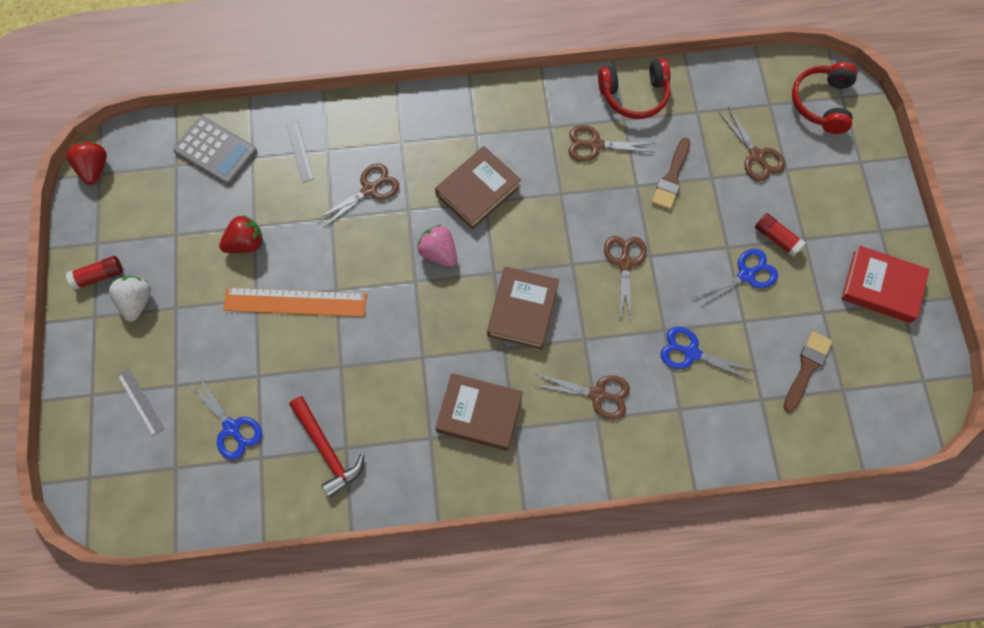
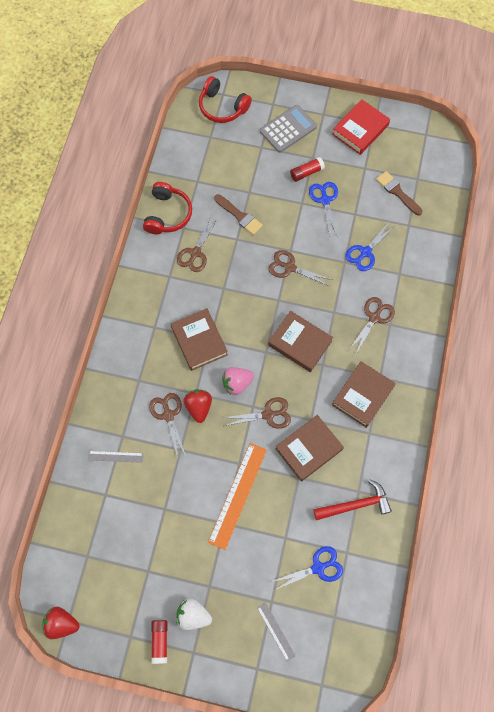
camera: 70 degrees left, 0 degrees up
grey ruler [118,369,165,436] -> grey ruler turned 75 degrees clockwise [257,602,296,661]
grey calculator [173,116,257,185] -> grey calculator moved to [260,105,317,153]
red strawberry [219,215,263,253] -> red strawberry moved to [183,389,212,423]
brown scissors [719,107,785,182] -> brown scissors moved to [222,397,291,429]
none -> brown book [275,415,344,481]

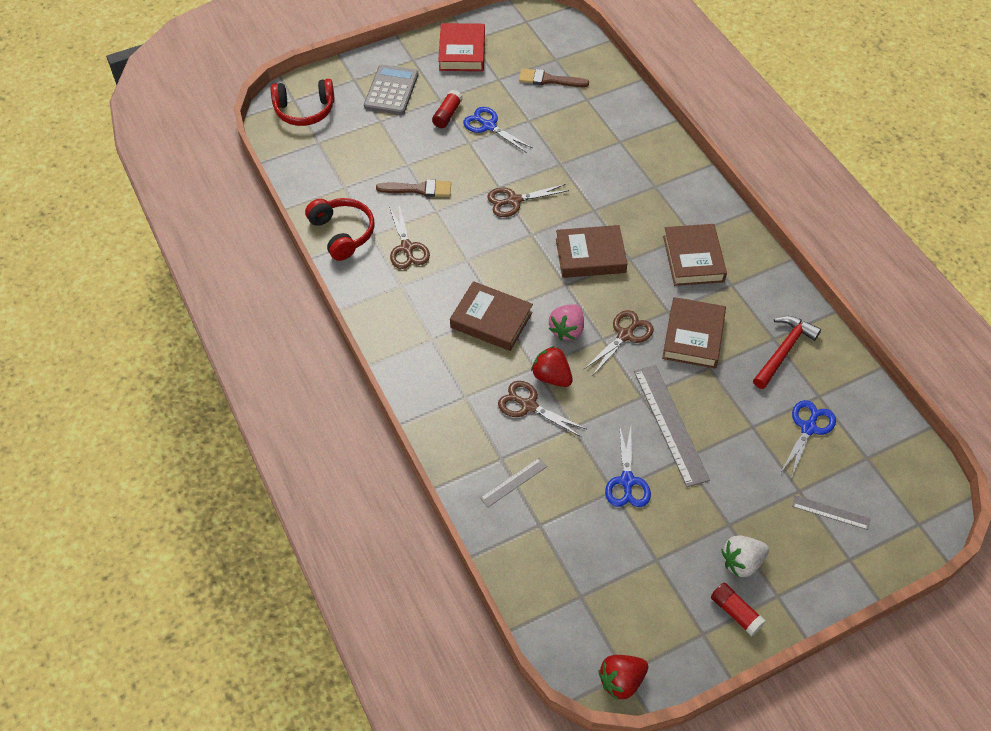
camera: 40 degrees left, 15 degrees down
orange ruler [208,443,267,550] -> grey ruler [634,365,710,487]
blue scissors [345,221,396,271] -> blue scissors moved to [605,424,651,507]
brown scissors [349,297,395,354] -> none

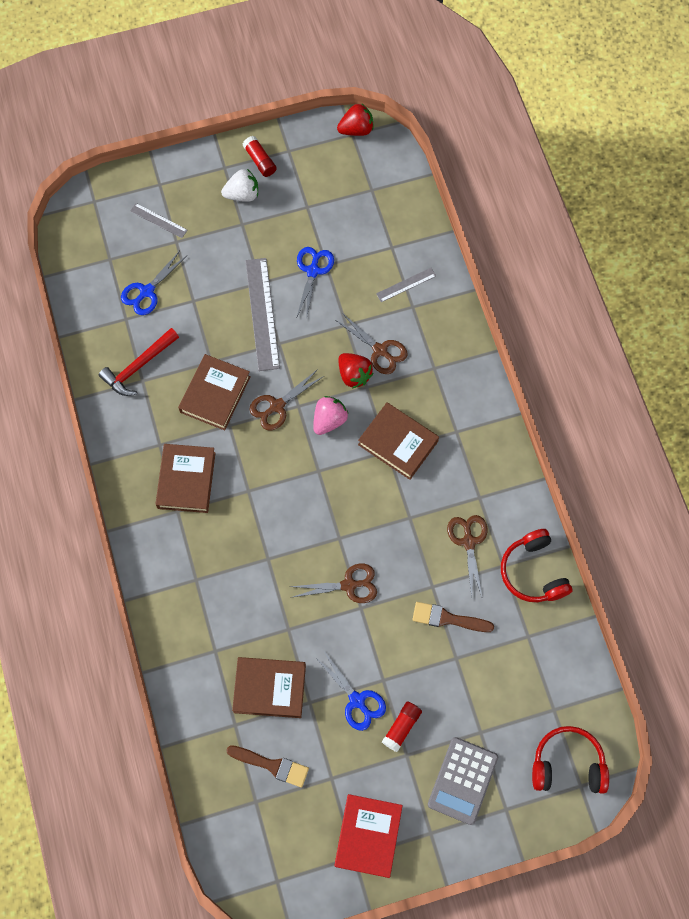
camera: 170 degrees left, 15 degrees up
brown book [556,225,628,278] -> brown book moved to [232,657,306,718]

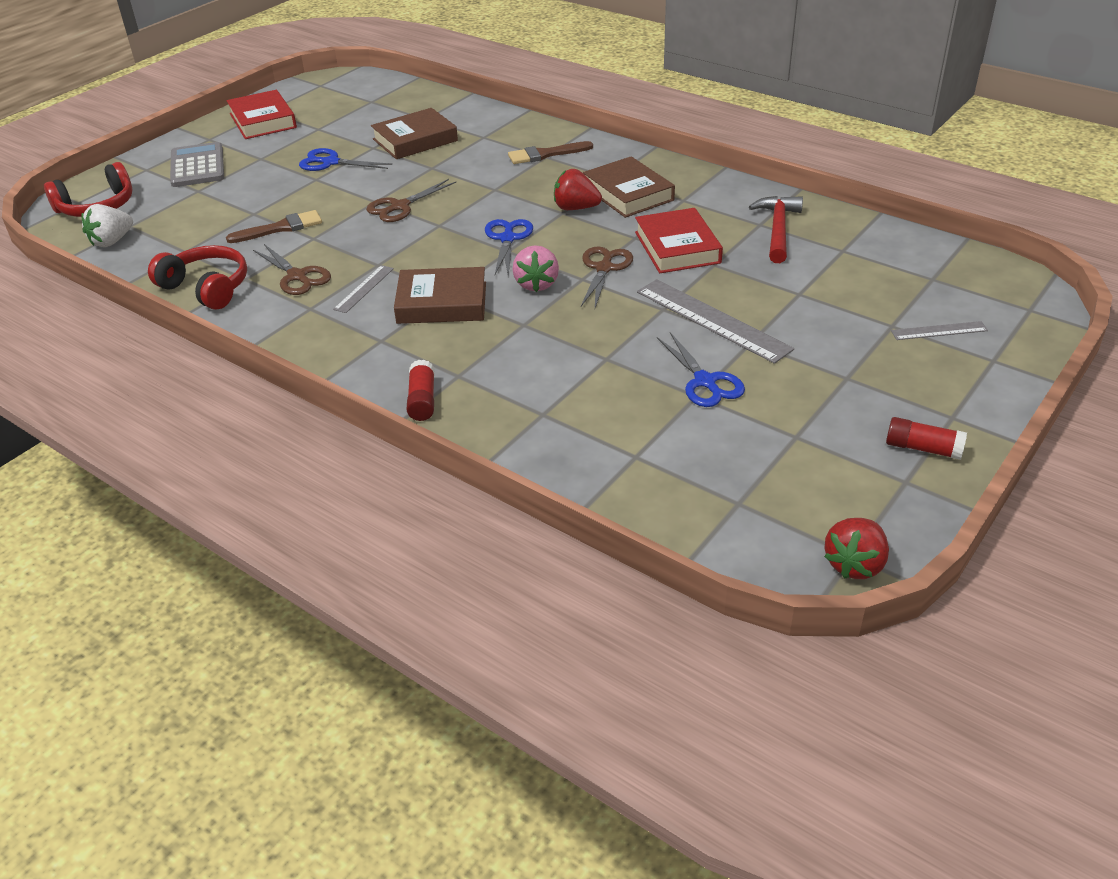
camera: 145 degrees right, 30 degrees down
blue scissors [121,251,187,315] -> blue scissors moved to [485,219,533,276]
brown book [178,354,250,431] -> red book [635,208,723,273]
white strawberry [221,169,258,202] -> white strawberry moved to [81,204,133,247]
brown brush [226,745,309,788] -> brown brush moved to [508,141,593,164]
brown scissors [336,313,408,374] -> none
red strawberry [338,353,373,389] -> red strawberry moved to [554,169,602,210]
grey ruler [376,268,436,302] -> grey ruler moved to [333,265,394,313]
red glue stick [382,702,422,752] -> red glue stick moved to [407,360,435,421]

